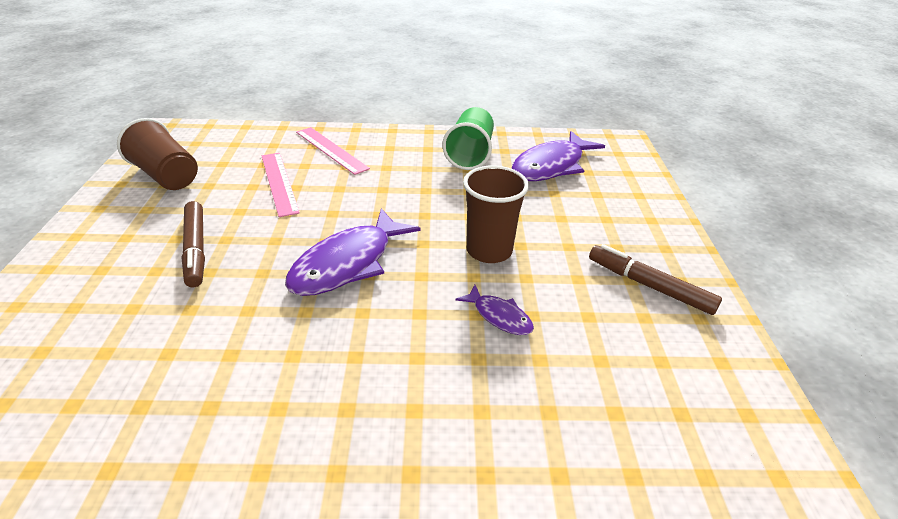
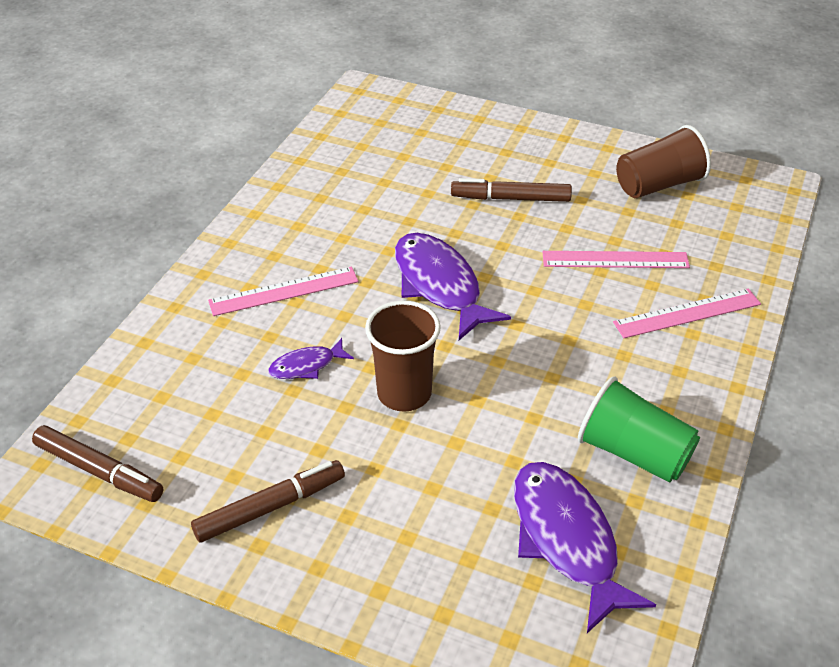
camera: 115 degrees right, 5 degrees up
none -> brown marker [32,425,163,502]
none -> pink ruler [208,267,359,316]

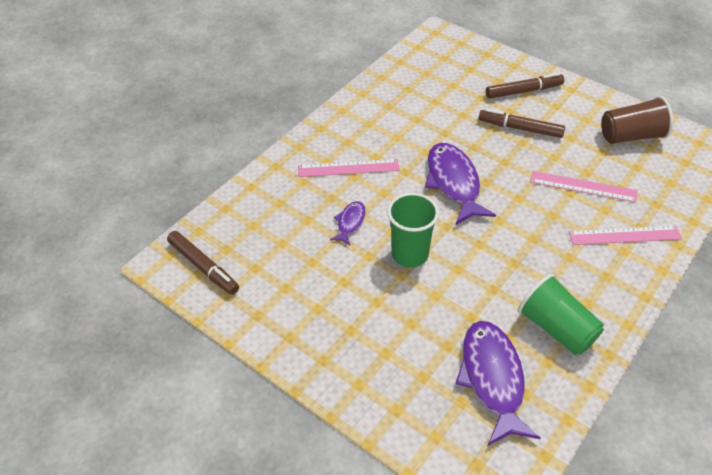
camera: 15 degrees right, 5 degrees up
brown marker [191,460,345,543] -> brown marker moved to [486,73,564,99]
purple fish [268,338,354,379] -> purple fish turned 120 degrees clockwise [330,201,366,245]
brown cup [365,301,441,412] -> green cup [387,193,439,268]

